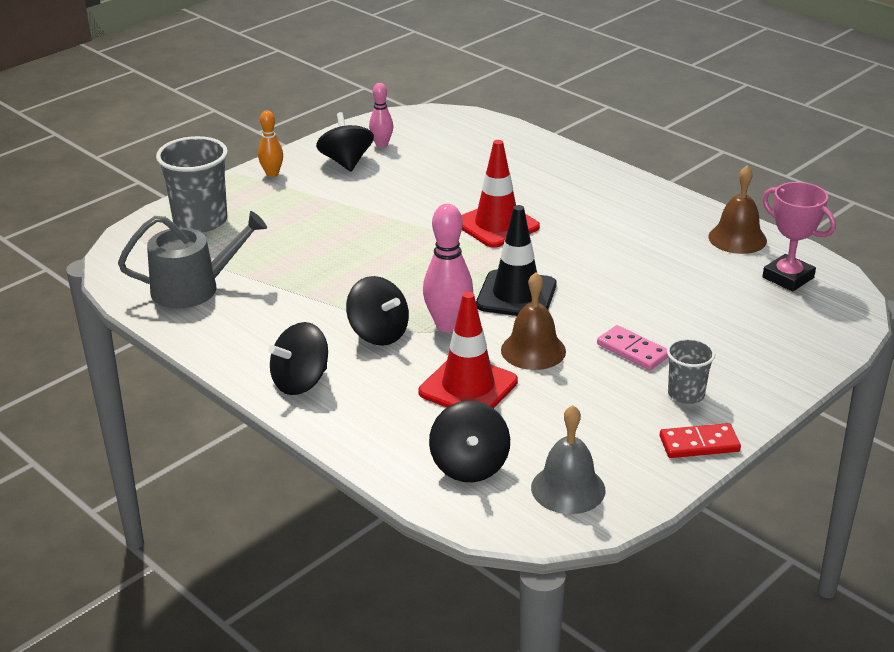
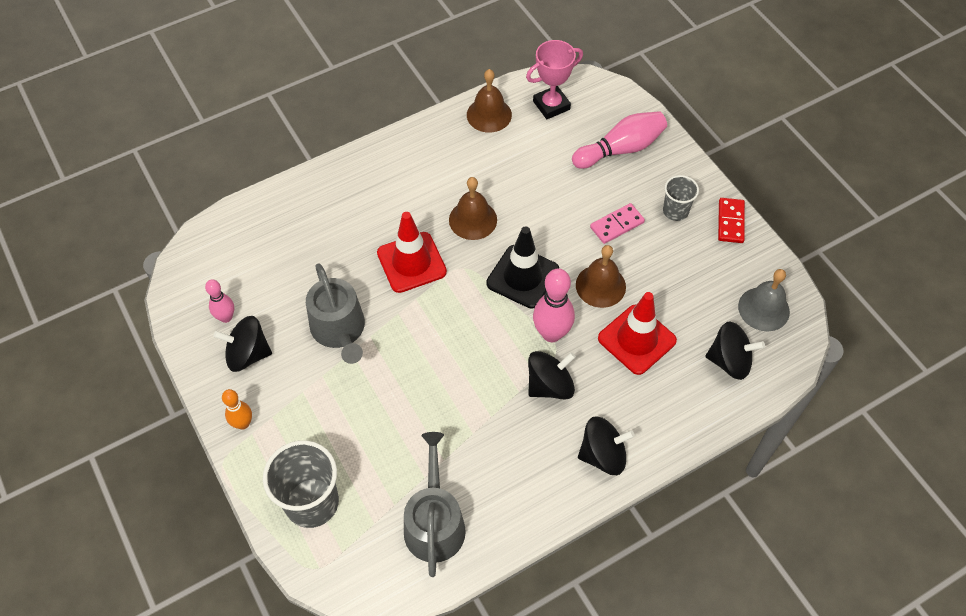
camera: 75 degrees left, 25 degrees up
black spinning top [268,322,328,395] -> black spinning top turned 75 degrees counterclockwise [578,416,635,475]
none -> grey watering can [306,263,365,364]
none -> brown bell [449,177,497,240]
none -> pink bowling pin [572,111,667,169]

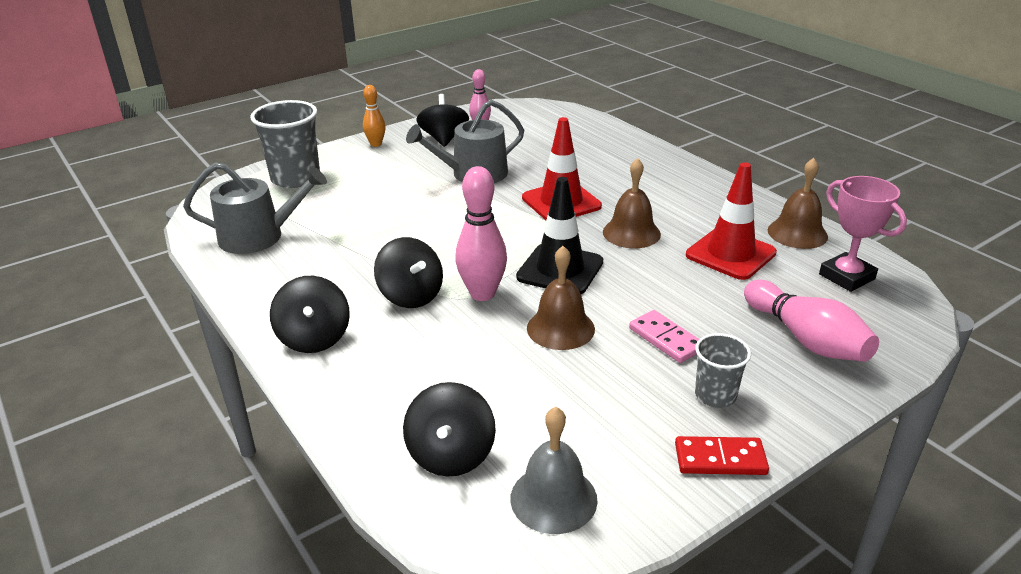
camera: 85 degrees right, 25 degrees down
red traffic cone [598,292,677,375] -> red traffic cone moved to [686,162,777,280]

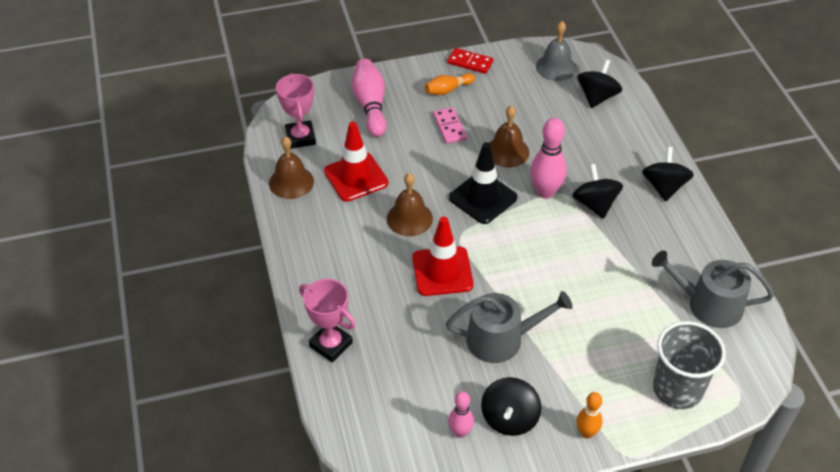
camera: 160 degrees left, 15 degrees up
grey cup [695,333,751,408] -> orange bowling pin [425,73,475,95]
none -> pink trophy [299,279,356,363]

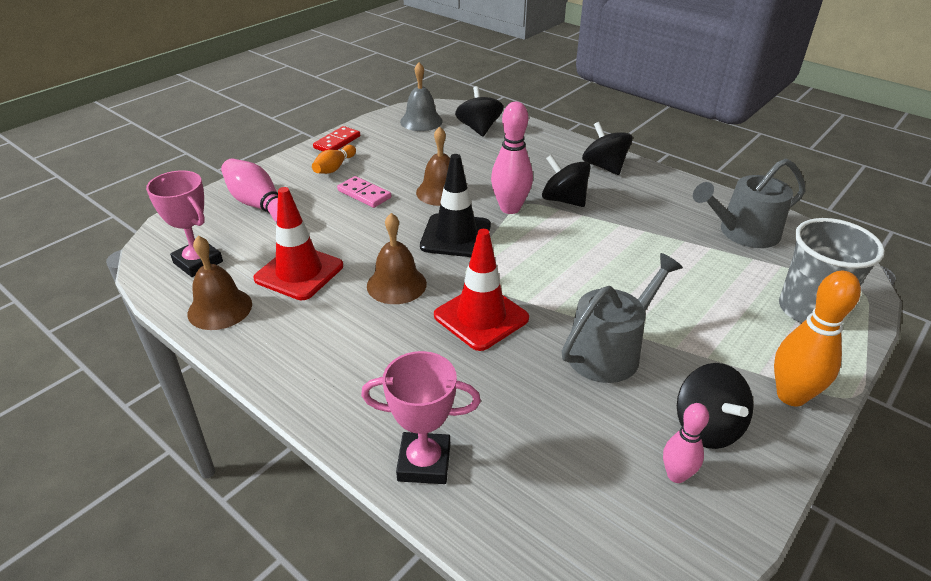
camera: 35 degrees left, 10 degrees down
red domino [447,48,493,74] -> red domino turned 45 degrees counterclockwise [313,126,360,151]
orange bowling pin [576,392,603,438] -> orange bowling pin [774,271,861,406], size x1.67

